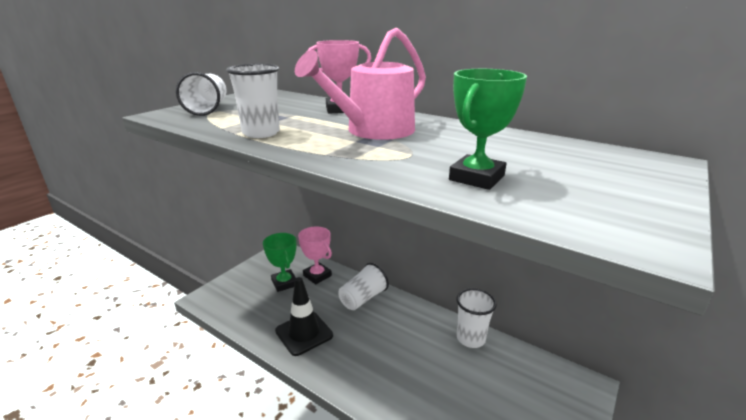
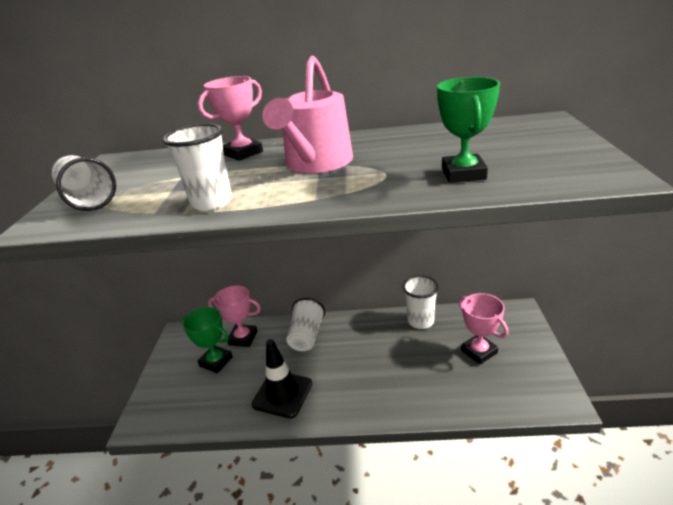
camera: 30 degrees left, 5 degrees up
none -> pink trophy [459,293,508,364]

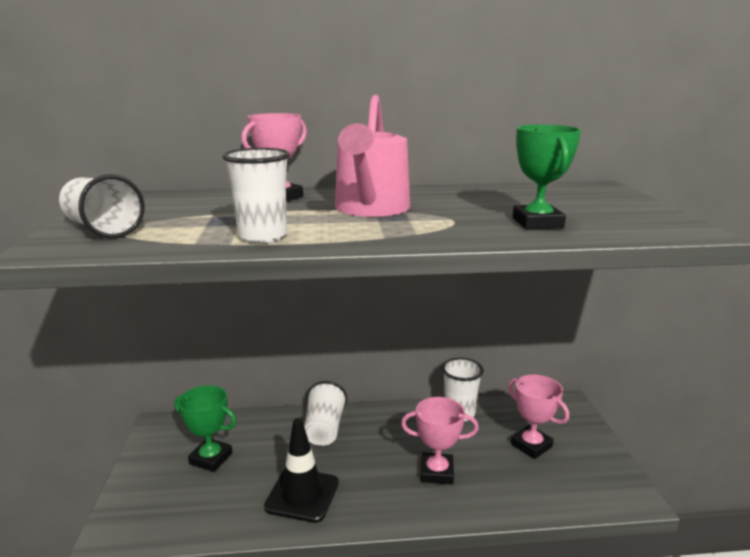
camera: 10 degrees left, 10 degrees down
pink trophy [208,286,261,347] -> pink trophy moved to [401,397,479,484]

